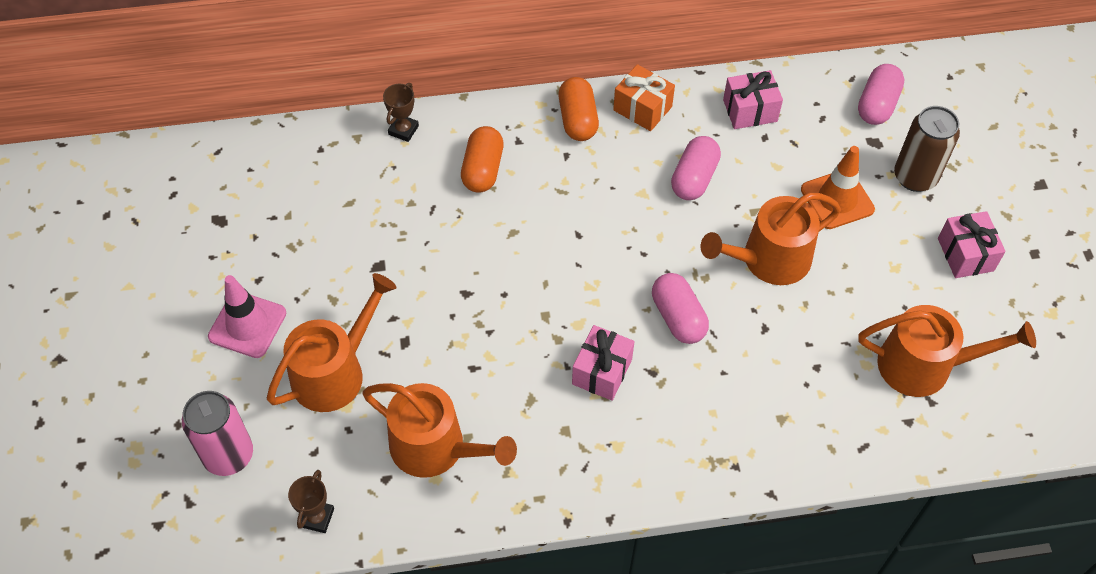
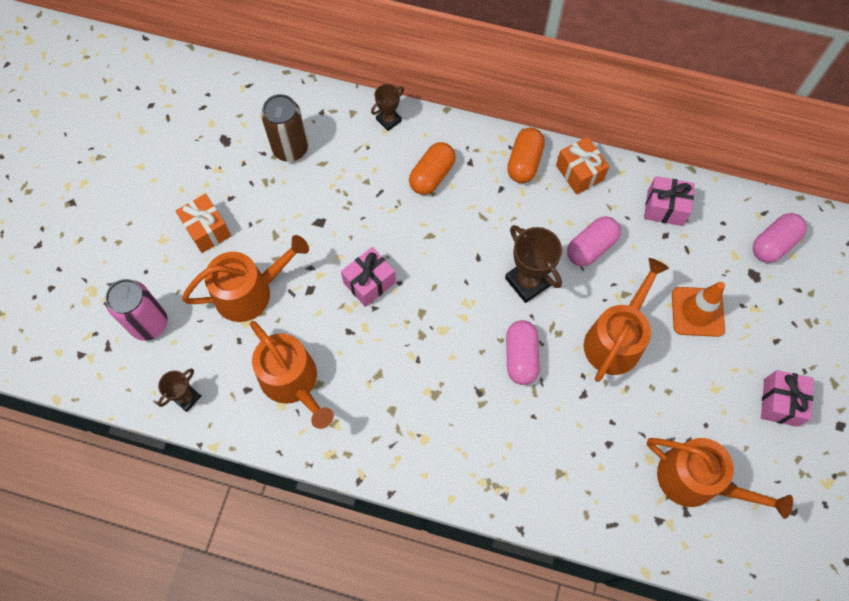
camera: 25 degrees right, 10 degrees up
pink traffic cone [208,275,286,358] -> orange gift [176,194,231,253]
pink gift [572,325,635,401] -> pink gift moved to [341,247,396,307]
orange watering can [701,193,841,285] -> orange watering can turned 120 degrees clockwise [584,258,669,382]
brown can [894,106,960,192] -> brown can moved to [261,94,308,162]
none -> brown trophy [505,225,562,303]

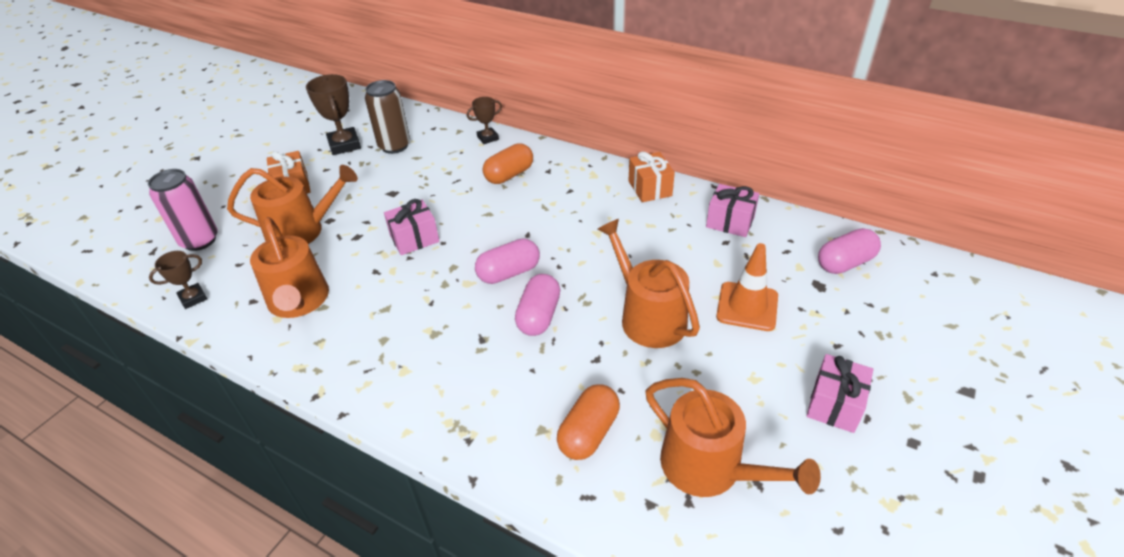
camera: 15 degrees right, 25 degrees down
brown trophy [505,225,562,303] -> brown trophy moved to [306,74,361,155]
orange capsule [507,128,545,183] -> orange capsule moved to [557,384,620,460]
pink capsule [567,216,621,267] -> pink capsule moved to [475,238,540,284]
orange watering can [584,258,669,382] -> orange watering can turned 75 degrees counterclockwise [597,219,700,348]

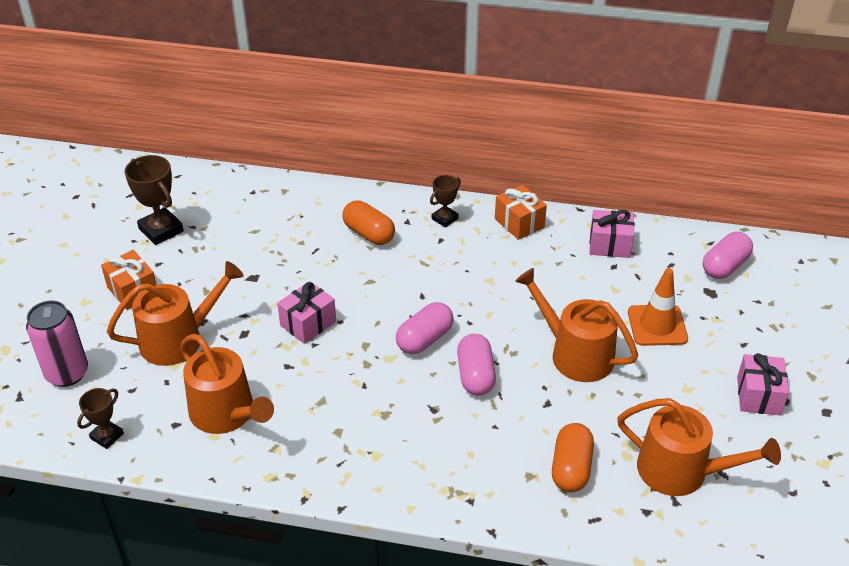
camera: 20 degrees left, 0 degrees up
brown can [365,80,410,154] -> none
brown trophy [467,97,502,144] -> brown trophy moved to [430,175,461,228]
orange capsule [483,143,533,184] -> orange capsule turned 75 degrees counterclockwise [342,200,395,245]

